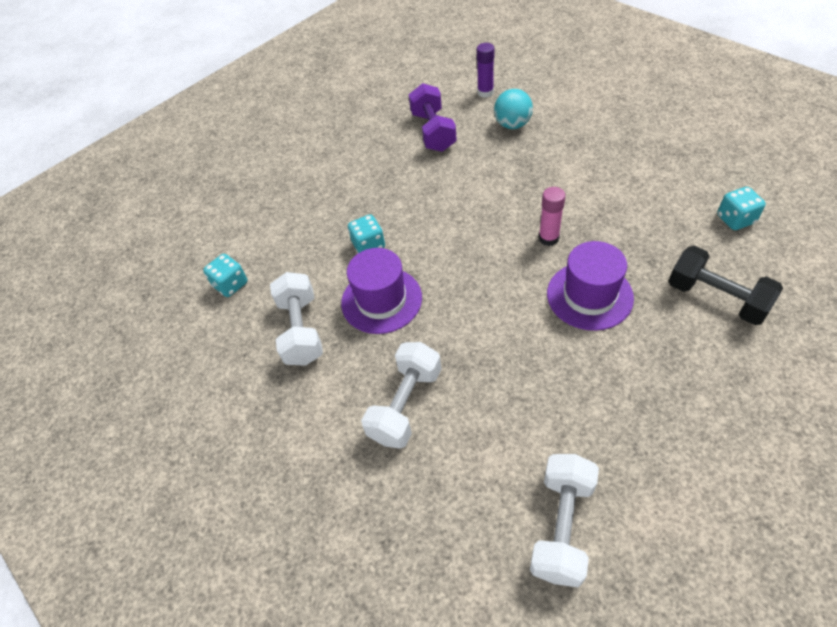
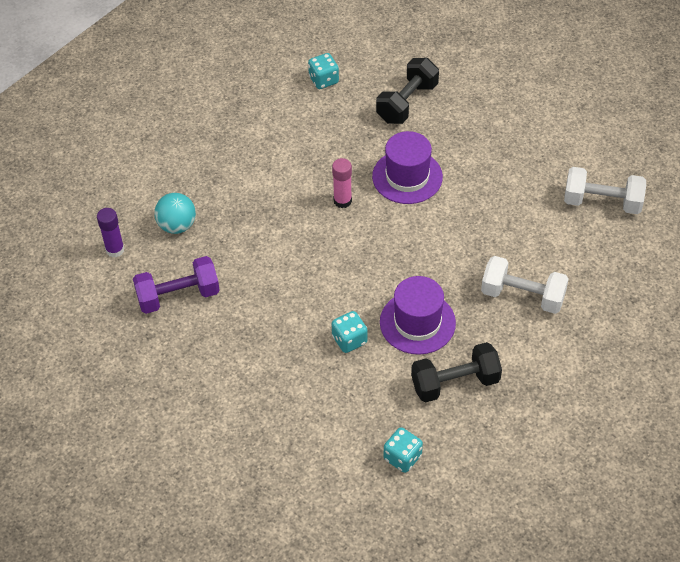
camera: 100 degrees left, 0 degrees up
white dumbbell [270,272,323,366] -> black dumbbell [411,342,502,403]

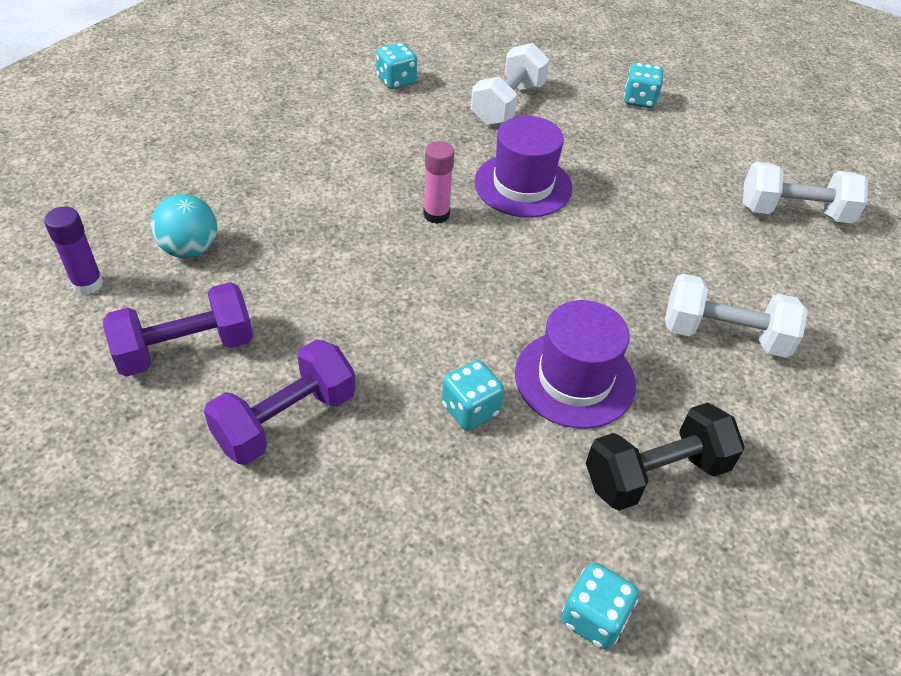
camera: 10 degrees left, 5 degrees down
black dumbbell [376,58,439,124] -> white dumbbell [471,43,550,126]
none -> purple dumbbell [204,339,355,465]
none -> turquoise dice [624,62,664,108]

